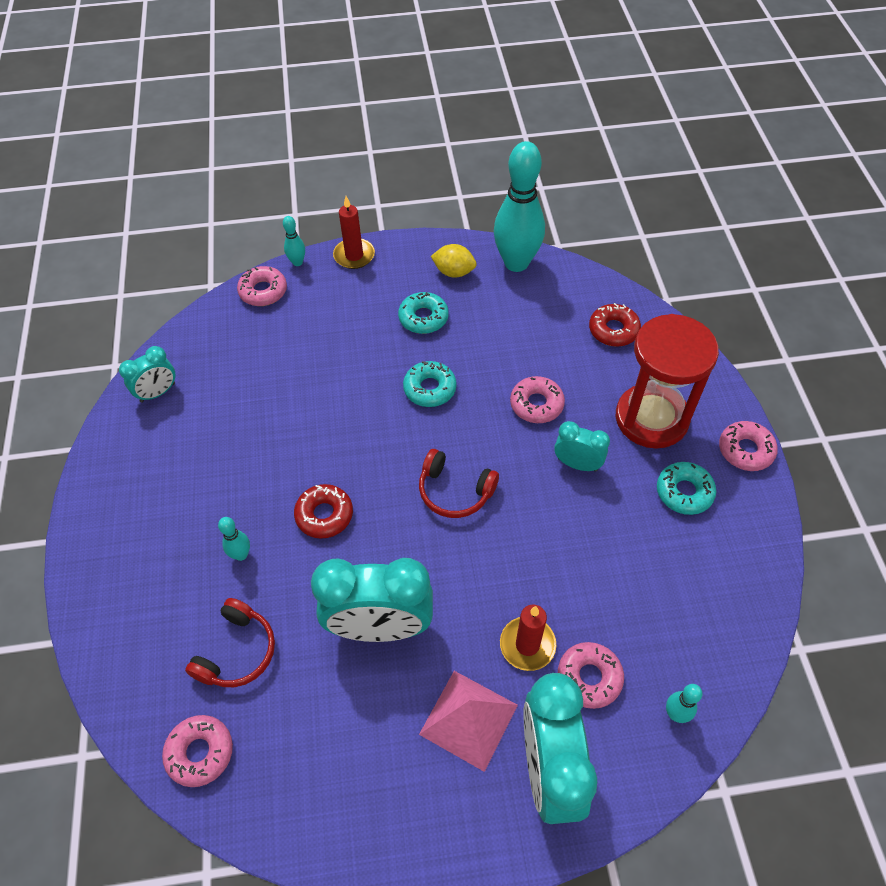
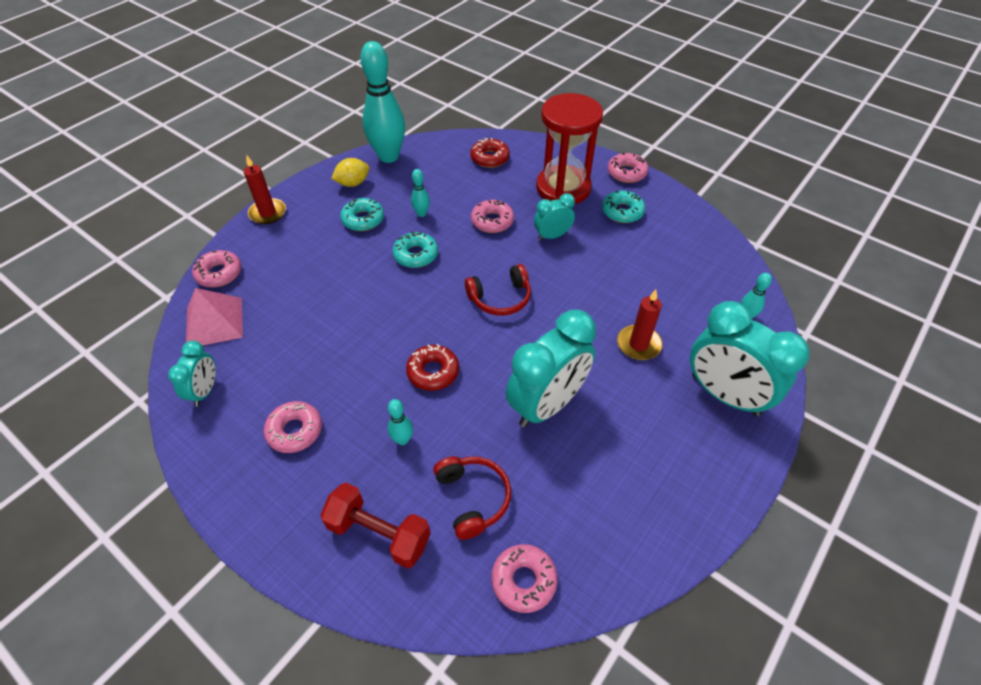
camera: 45 degrees left, 5 degrees down
turquoise bowling pin [283,216,305,266] -> turquoise bowling pin moved to [411,169,430,217]
pink pyramid [419,671,518,772] -> pink pyramid moved to [186,288,243,345]
pink donut [558,642,624,709] -> pink donut moved to [264,401,322,453]
none -> red dumbbell [320,483,431,569]

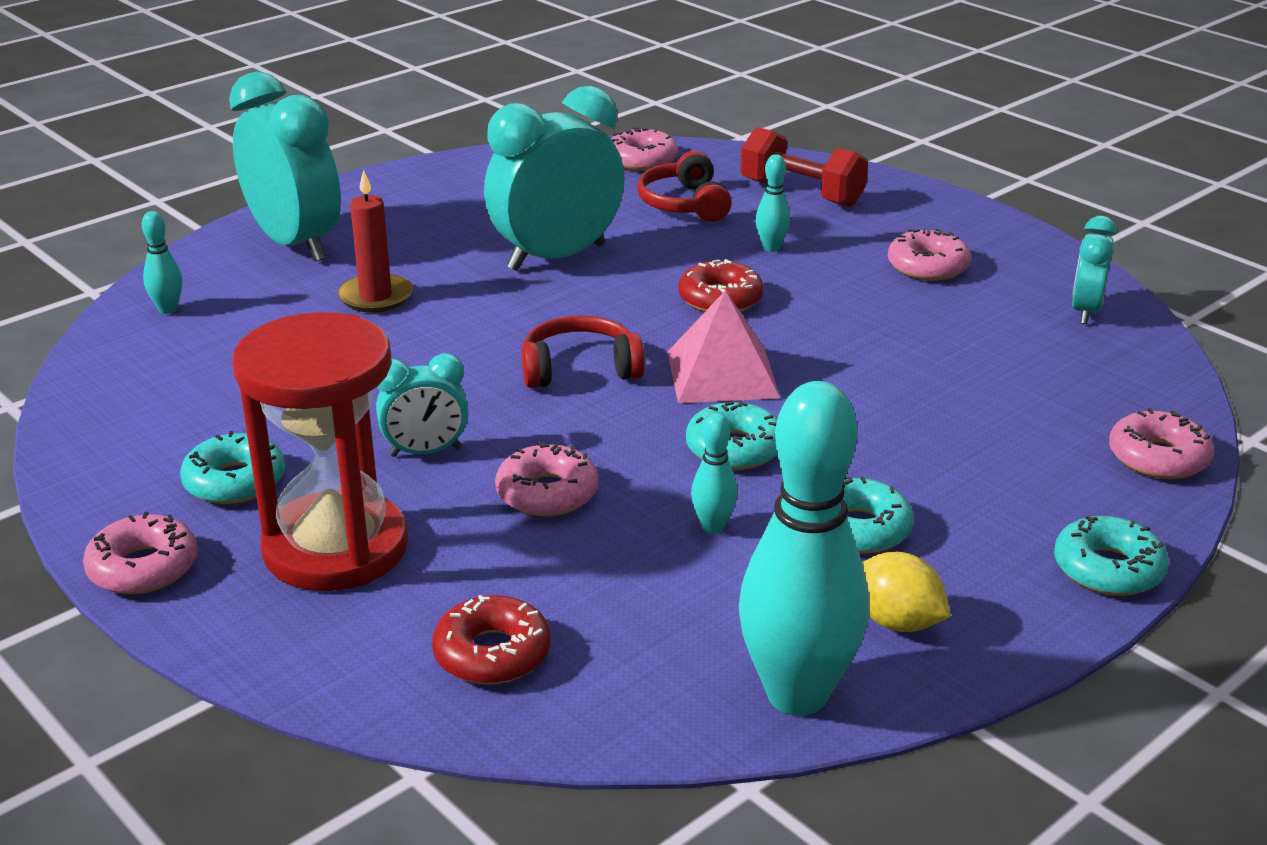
camera: 170 degrees left, 20 degrees down
pink pyramid [186,288,243,345] -> pink pyramid moved to [668,290,780,403]
red candle [244,156,286,224] -> turquoise donut [1054,516,1169,596]
yellow lemon [331,158,369,187] -> yellow lemon turned 60 degrees clockwise [862,552,951,632]

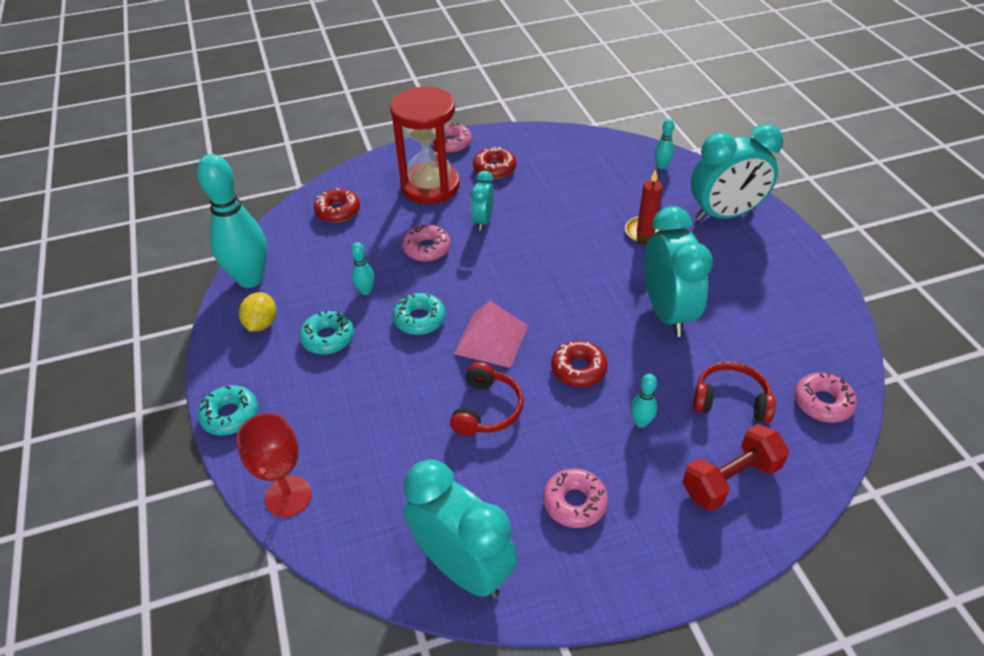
camera: 115 degrees right, 15 degrees up
turquoise donut [180,431,285,504] -> red donut [473,147,516,179]
red headphones [521,315,645,388] -> red headphones moved to [450,362,524,436]
yellow lemon [862,552,951,632] -> yellow lemon turned 60 degrees counterclockwise [239,292,276,332]
turquoise clock [1072,216,1117,324] -> turquoise clock [404,460,517,598], size x1.92
pink donut [1109,408,1214,479] -> red goblet [237,413,312,517]

